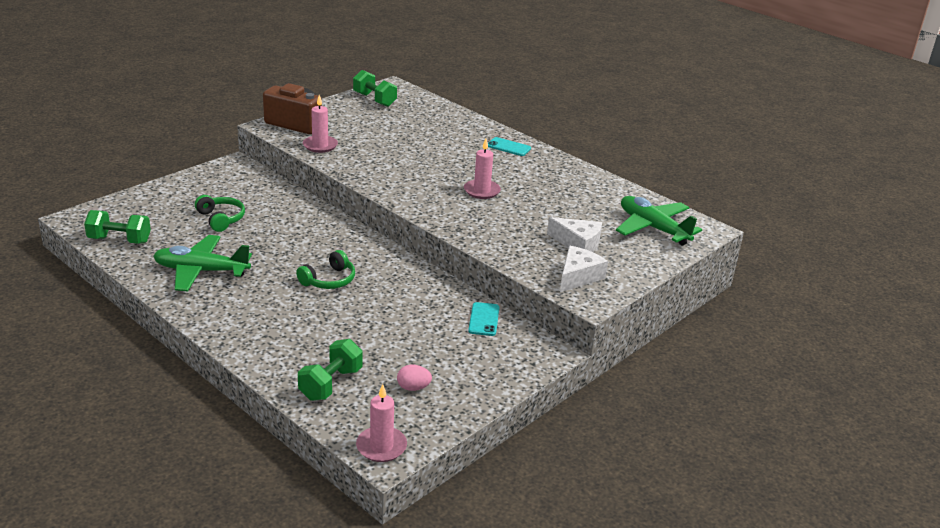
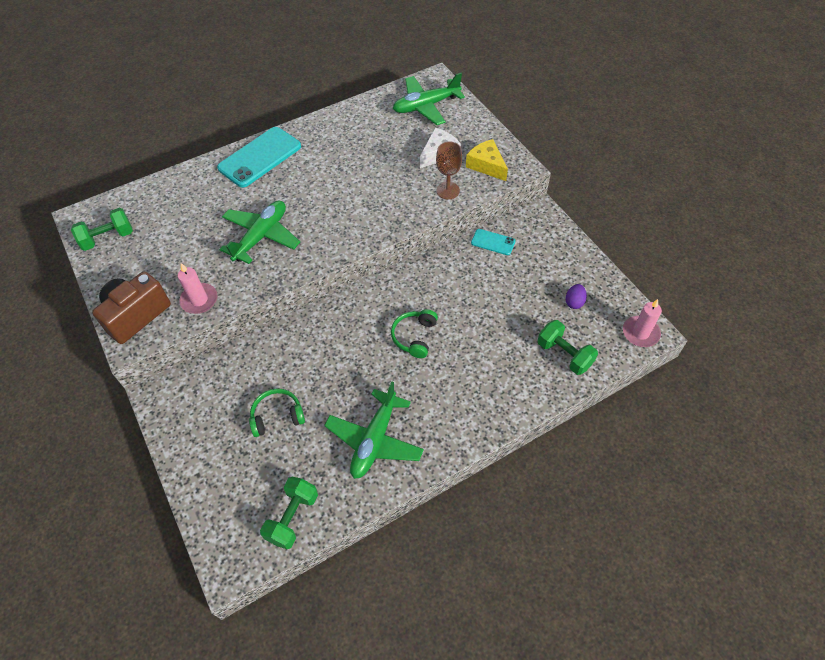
camera: 70 degrees left, 25 degrees up
green headphones [296,250,355,289] -> green headphones turned 135 degrees counterclockwise [391,309,438,358]
pink egg [397,365,432,391] -> purple egg [566,284,587,309]
pink candle [464,139,501,199] -> none
turquoise phone [488,137,531,156] -> turquoise phone [217,127,301,187], size x2.03
white cheese [560,246,608,292] -> yellow cheese [466,139,508,181]
none -> green plane [219,201,300,264]
none -> brown goblet [436,142,462,199]

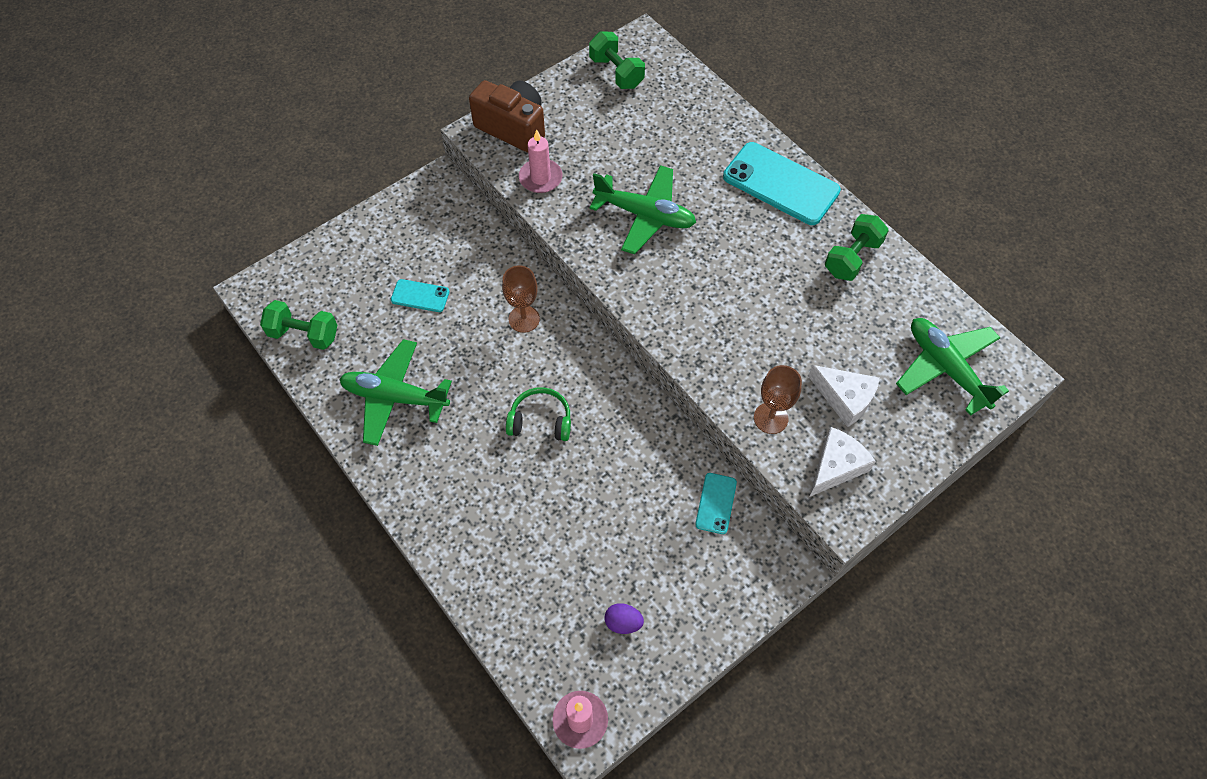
camera: 80 degrees right, 5 degrees up
green headphones [249,388,305,437] -> turquoise phone [391,279,450,312]
yellow cheese [466,139,508,181] -> white cheese [809,427,876,497]
green dumbbell [537,320,598,375] -> green dumbbell moved to [825,214,889,281]
none -> brown goblet [502,266,540,333]

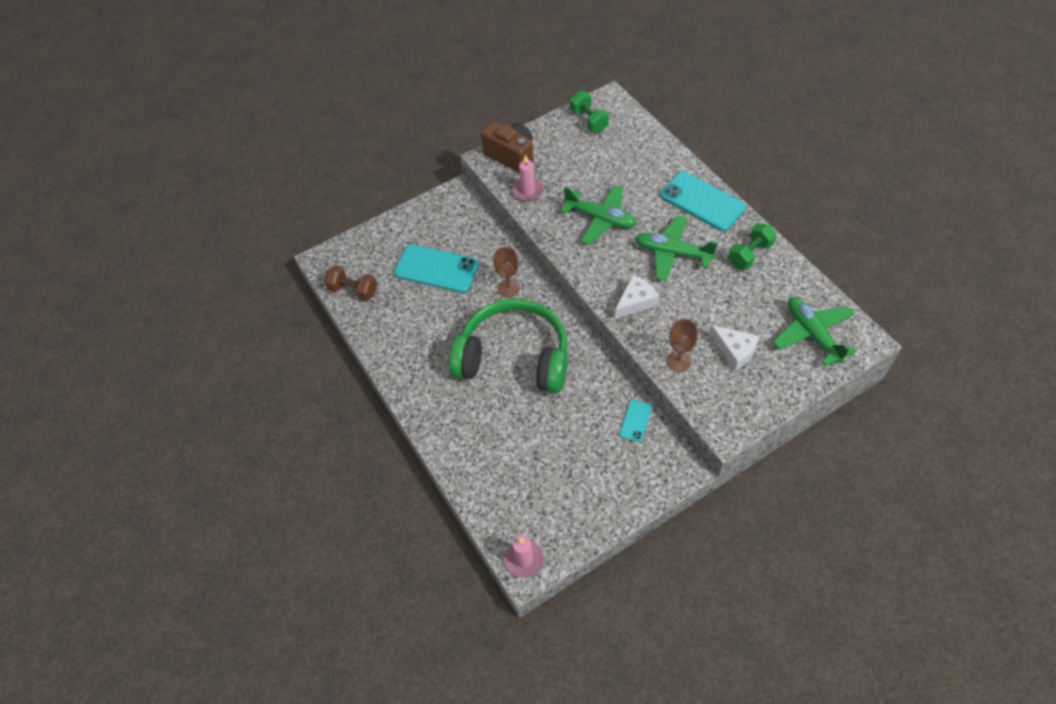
camera: 10 degrees right, 5 degrees down
green dumbbell [260,300,337,350] -> brown dumbbell [325,265,377,301]
green plane [339,339,452,446] -> green plane moved to [635,216,718,281]
turquoise phone [391,279,450,312] -> turquoise phone [394,245,479,293], size x2.03
green headphones [506,387,571,441] -> green headphones [449,299,567,394], size x2.47
purple egg [604,603,644,634] -> none
white cheese [809,427,876,497] -> white cheese moved to [615,275,659,319]

